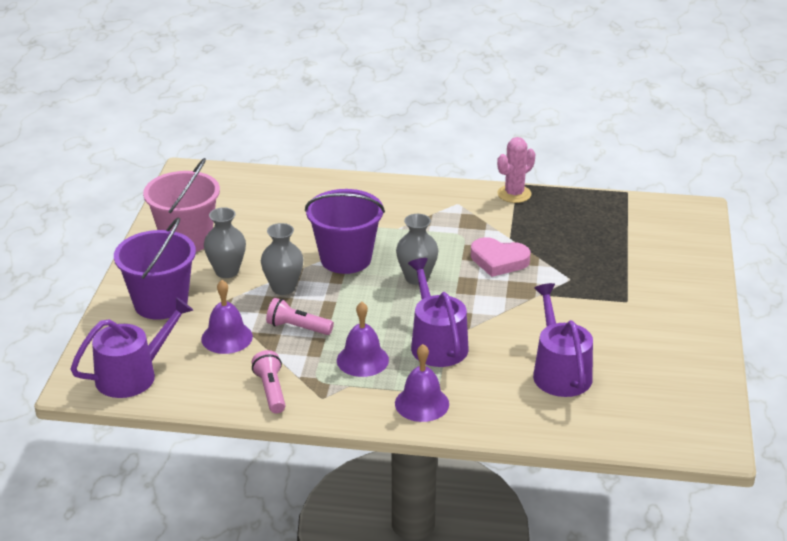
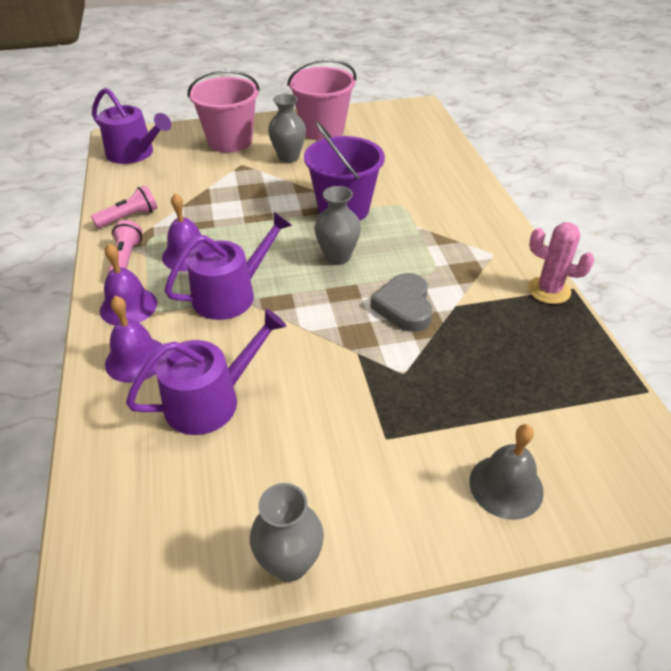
camera: 70 degrees right, 10 degrees up
purple bucket [114,217,196,320] -> pink bucket [188,70,260,153]
purple bell [201,280,253,354] -> purple bell moved to [105,296,162,383]
grey vase [261,223,304,295] -> grey vase moved to [250,483,324,582]
pink flashlight [266,298,334,335] -> pink flashlight moved to [108,220,142,274]
pink heart [471,237,531,277] -> grey heart [370,273,433,332]
none -> grey bell [470,424,544,520]

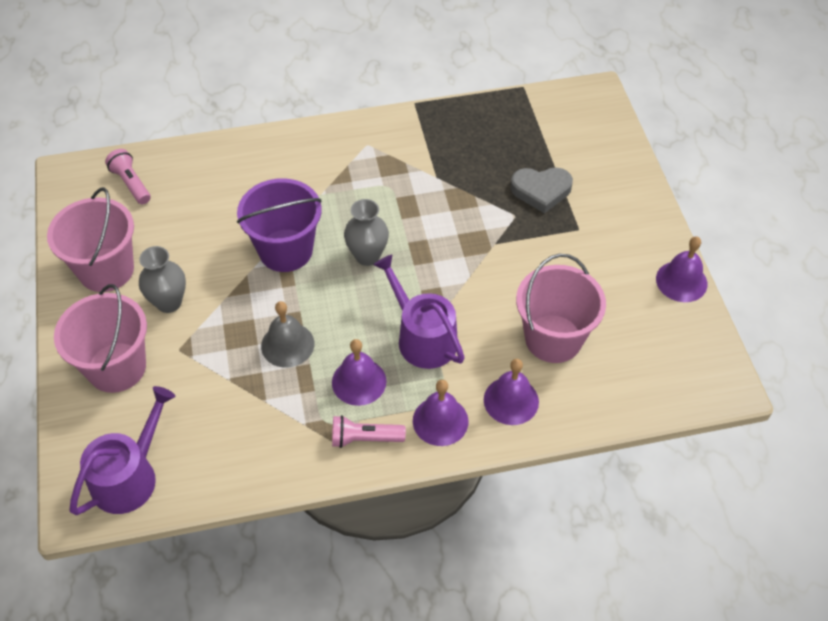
camera: 90 degrees left, 10 degrees up
pink flashlight [91,185,157,228] -> pink flashlight moved to [105,149,151,204]
purple watering can [126,309,286,435] -> pink bucket [516,254,606,363]
grey vase [250,483,324,582] -> purple bell [656,236,708,302]
grey heart [370,273,433,332] -> grey heart moved to [511,167,573,213]
grey bell [470,424,544,520] -> grey bell moved to [261,301,314,368]
pink cactus [528,222,594,304] -> none

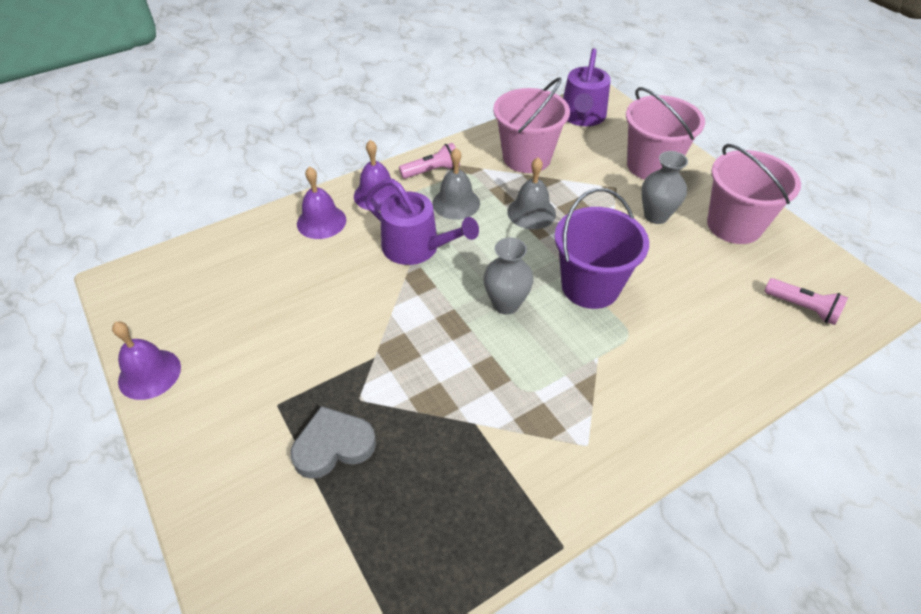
camera: 160 degrees right, 5 degrees down
purple bell [332,339,386,406] -> grey bell [432,148,480,220]
pink bucket [516,254,606,363] -> pink bucket moved to [493,77,570,173]

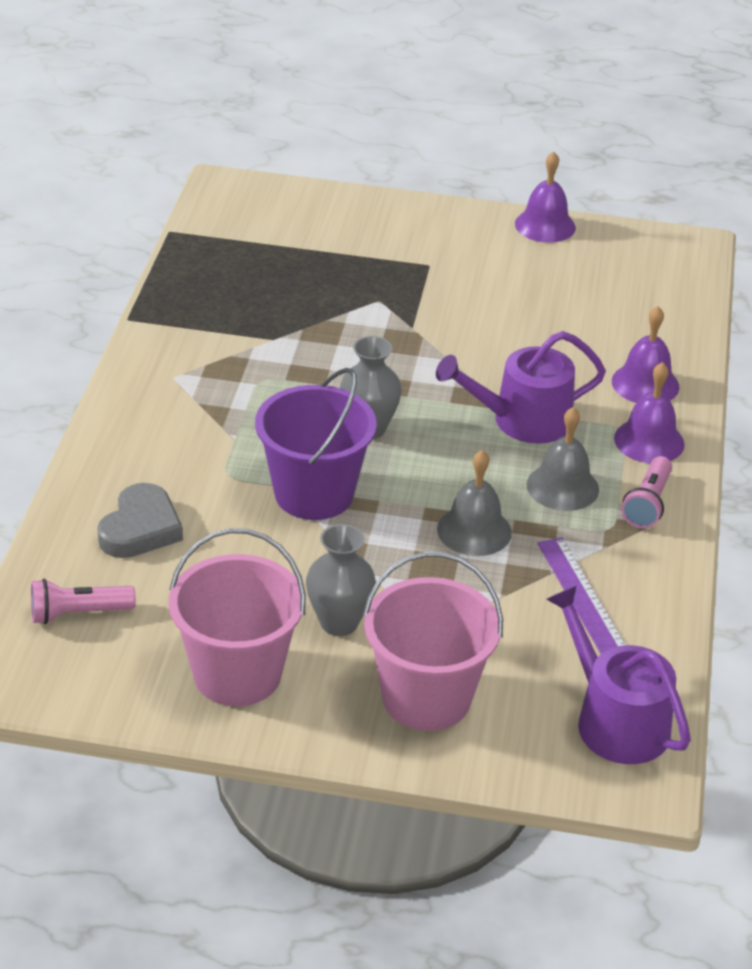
camera: 130 degrees right, 10 degrees down
grey heart [290,406,376,479] -> grey heart moved to [97,483,183,558]
pink bucket [493,77,570,173] -> purple ruler [537,538,626,654]

